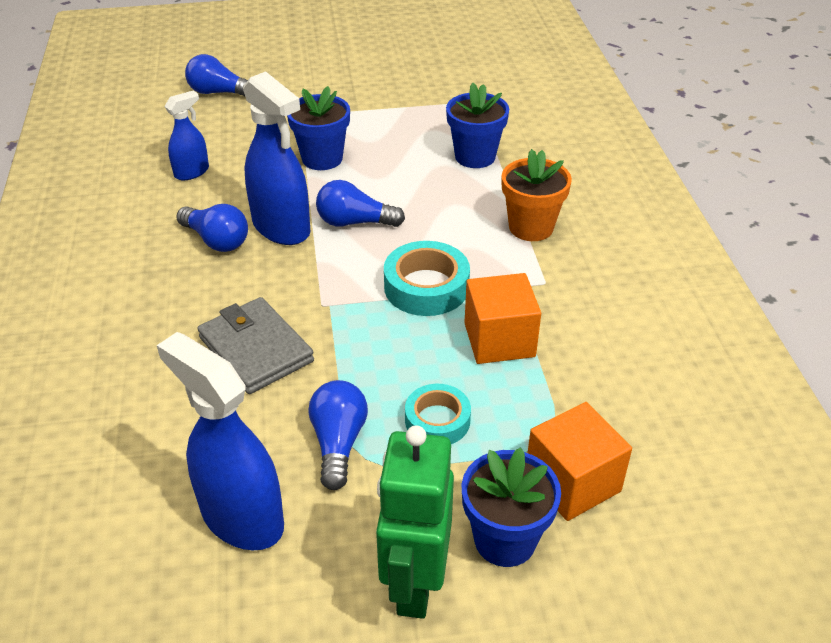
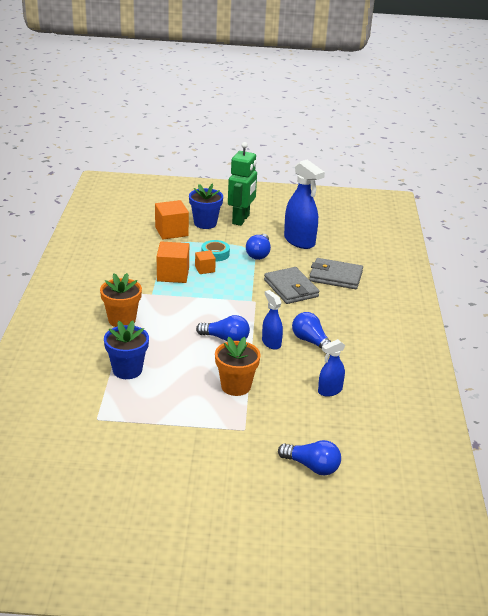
camera: 170 degrees left, 10 degrees down
blue spray bottle [243,71,310,245] -> blue spray bottle [262,290,283,350], size x0.55
blue flower pot [287,86,350,170] -> orange flower pot [215,337,261,396]
turquoise tape [384,241,470,316] -> none
none -> orange cube [195,250,216,274]
none -> grey wallet [309,258,363,289]

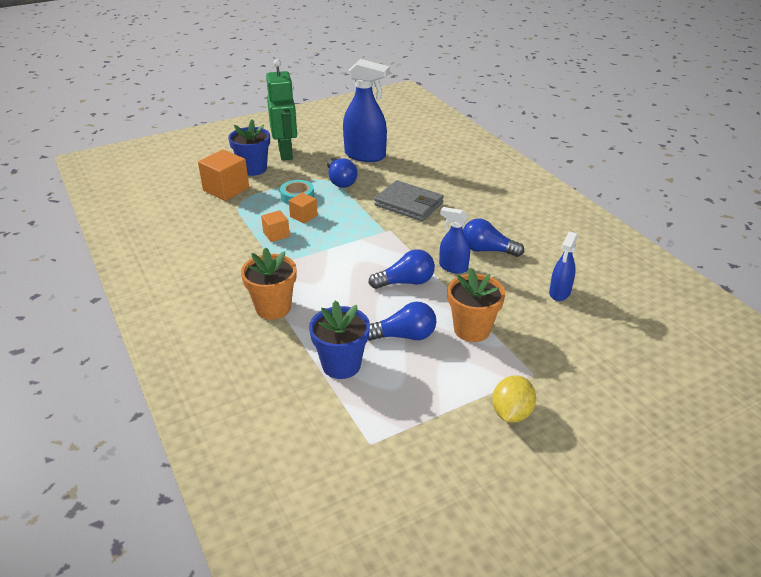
camera: 30 degrees left, 5 degrees up
orange cube [157,242,189,283] -> orange cube [261,210,290,242], size x0.56
blue light bulb [278,440,341,476] -> blue light bulb moved to [368,302,436,341]
grey wallet [309,258,363,289] -> none
none -> yellow lemon [492,375,536,423]

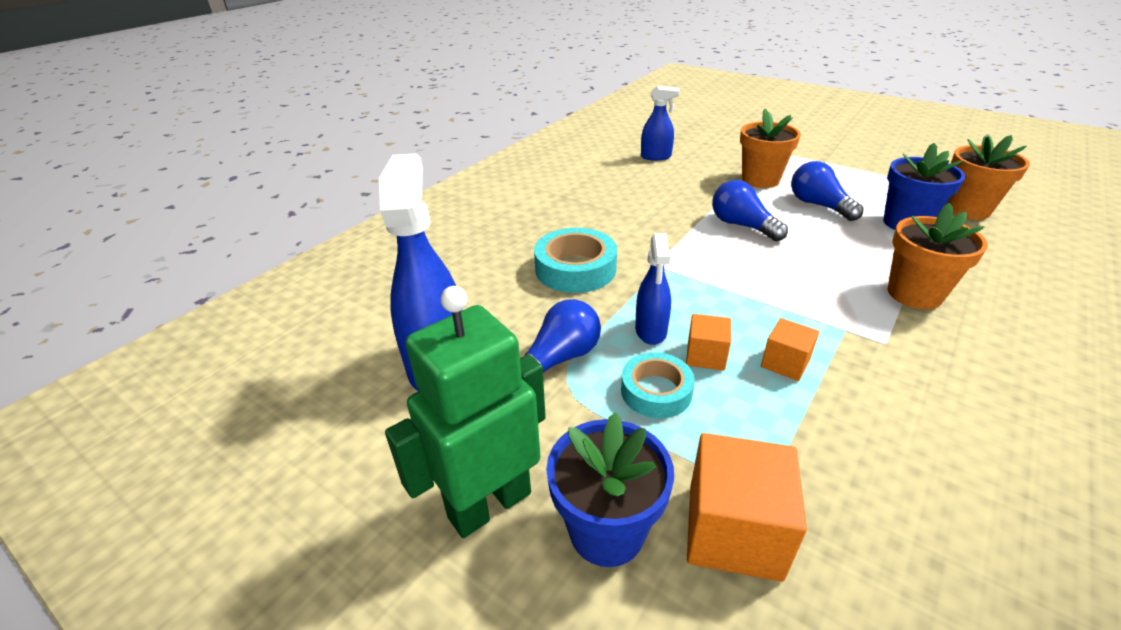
camera: 115 degrees left, 0 degrees up
grey wallet [374,180,444,221] -> turquoise tape [534,228,617,293]
blue spray bottle [439,207,470,274] -> blue spray bottle moved to [635,233,671,345]
blue light bulb [463,218,524,257] -> none
yellow lemon [492,375,536,423] -> none
none -> orange flower pot [946,134,1030,220]

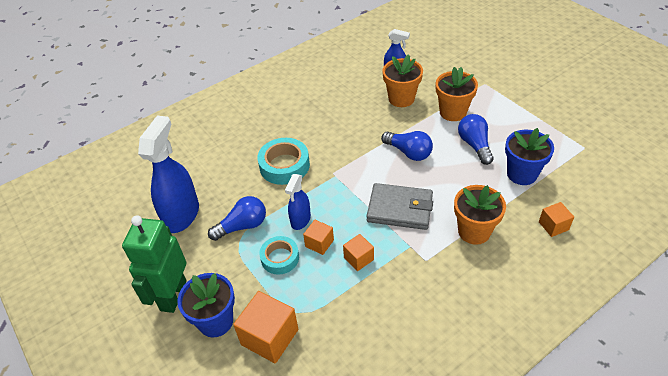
camera: 20 degrees right, 10 degrees up
green robot [385,286,546,538] -> green robot turned 60 degrees counterclockwise [122,215,186,313]
blue light bulb [712,180,788,241] -> blue light bulb turned 150 degrees clockwise [381,131,433,161]
orange flower pot [946,134,1030,220] -> orange flower pot moved to [382,54,423,107]
none -> grey wallet [367,183,433,230]
none -> orange cube [539,202,574,237]

